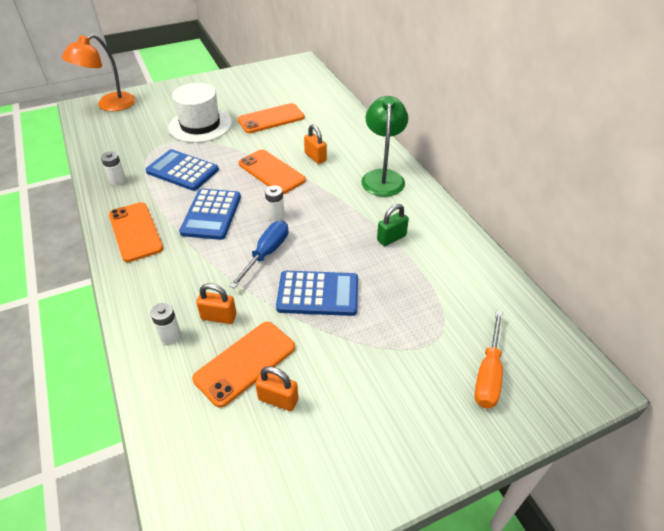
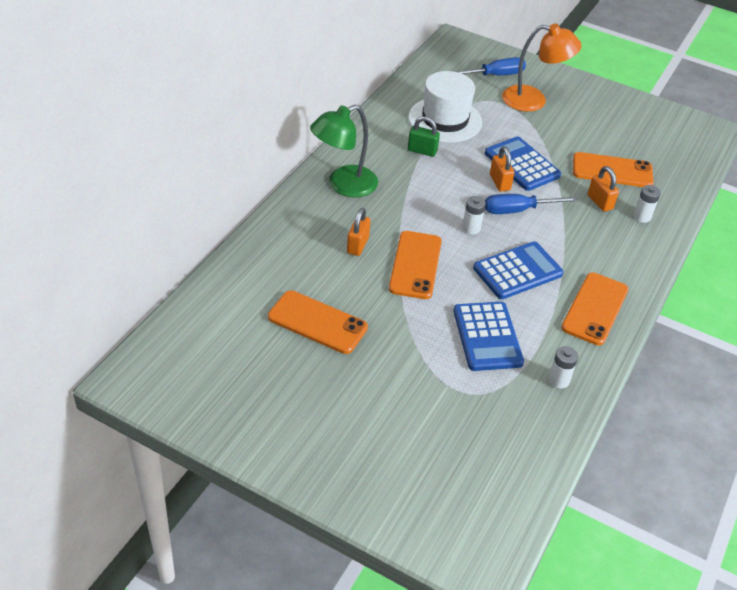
camera: 130 degrees left, 0 degrees up
orange lamp [62,34,136,111] -> orange lamp moved to [502,24,582,112]
white hat [168,83,232,143] -> white hat moved to [408,71,482,142]
orange padlock [255,366,298,411] -> orange padlock moved to [490,146,515,192]
orange screwdriver [474,311,503,408] -> blue screwdriver [457,57,526,75]

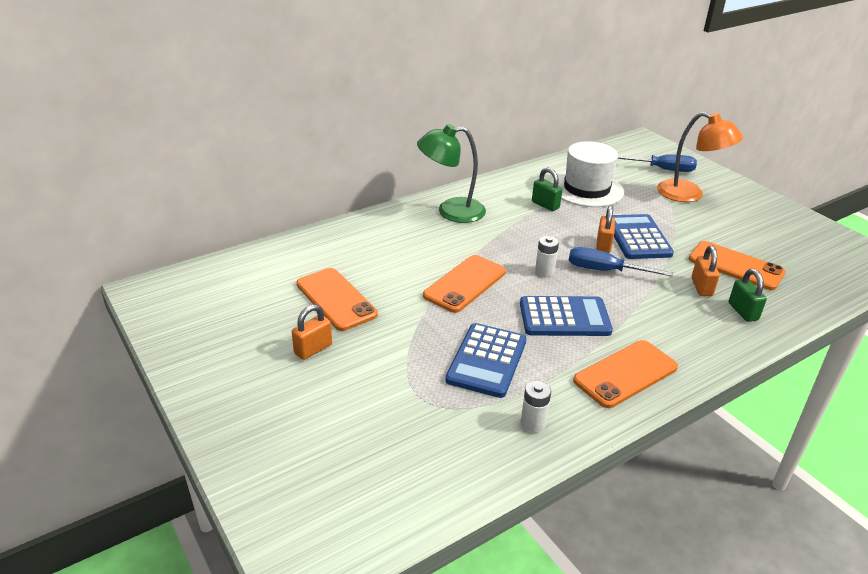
camera: 30 degrees right, 10 degrees down
orange padlock [347,208,371,256] -> orange padlock moved to [292,304,332,360]
white battery [633,185,661,223] -> green padlock [729,269,767,322]

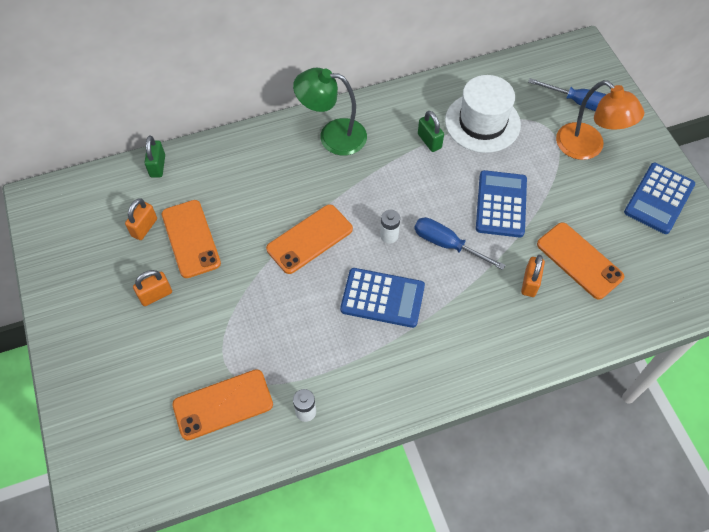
camera: 15 degrees right, 25 degrees up
blue calculator [445,323,527,398] -> blue calculator moved to [624,163,695,234]
orange phone [573,340,678,408] -> orange phone moved to [172,369,273,440]
orange padlock [596,205,615,253] -> orange padlock moved to [125,198,157,240]
green padlock [729,269,767,322] -> green padlock moved to [144,136,165,178]

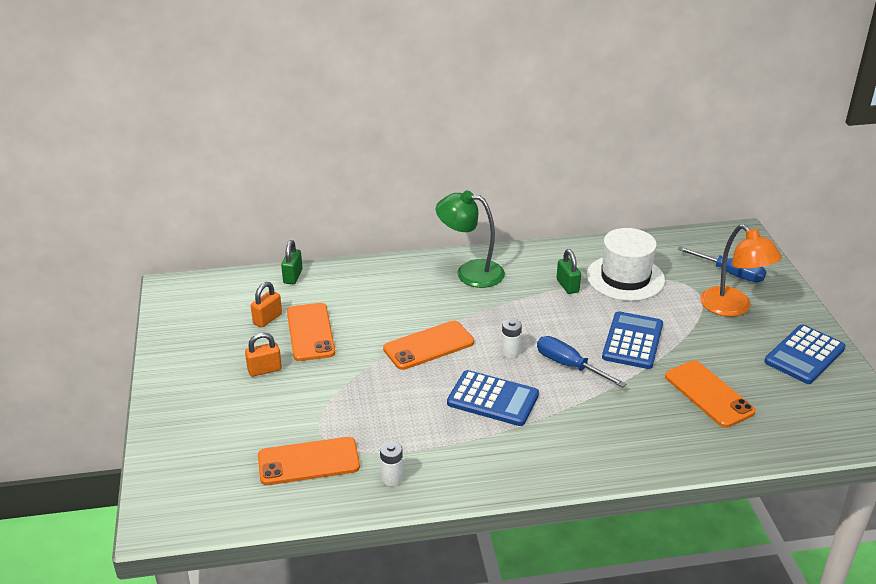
camera: 10 degrees right, 25 degrees down
orange padlock [521,255,545,297] -> none

